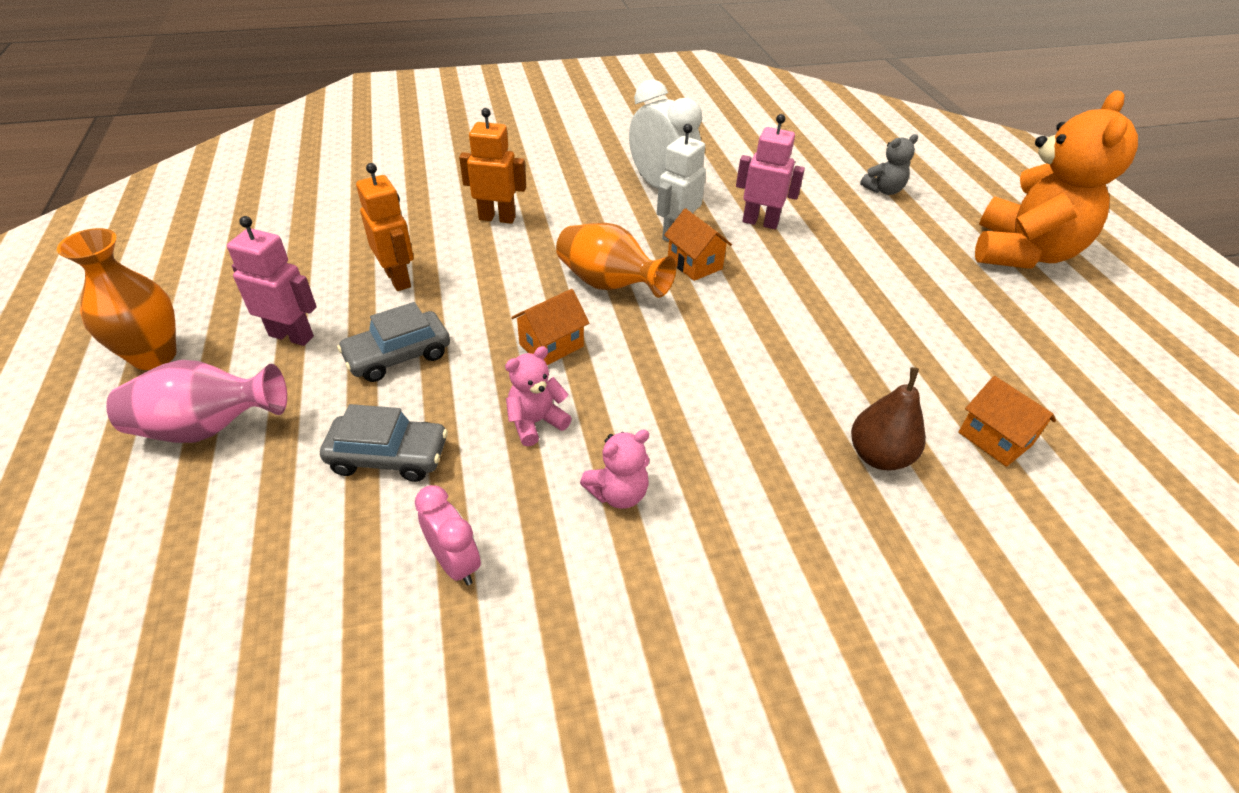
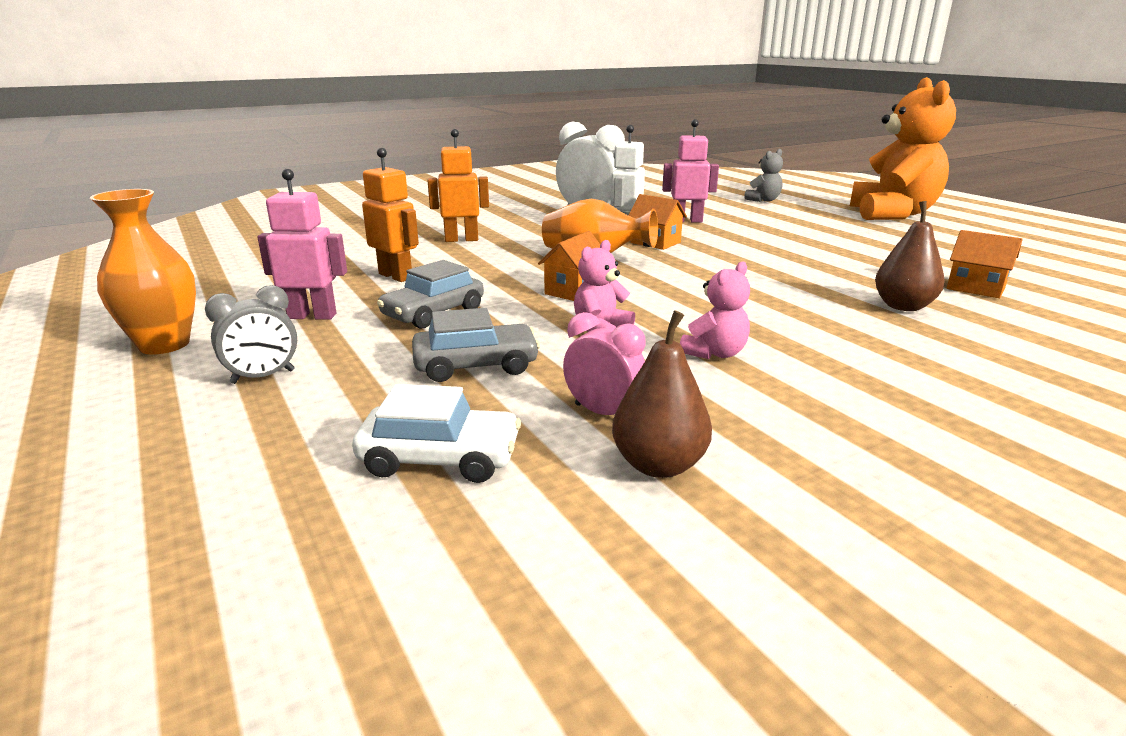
camera: 15 degrees left, 20 degrees down
pink vase [106,360,287,443] -> grey clock [205,285,297,384]
none -> white car [352,384,521,483]
none -> brown pear [612,310,712,478]

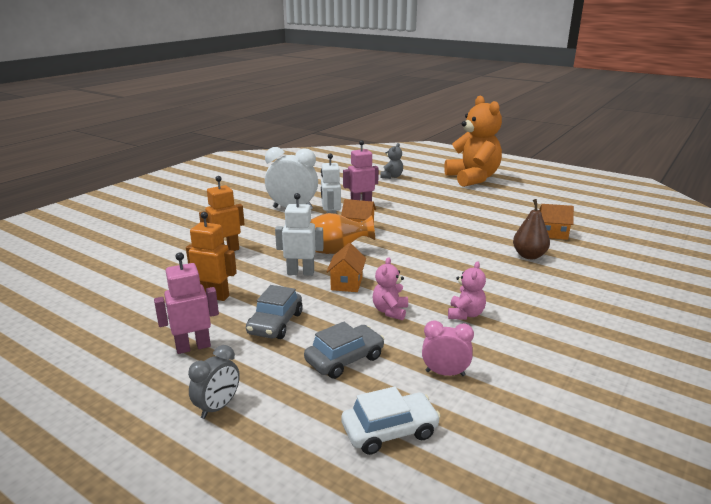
camera: 25 degrees left, 0 degrees up
orange vase [90,189,196,355] -> none
brown pear [612,310,712,478] -> none
none -> white robot [275,193,324,276]

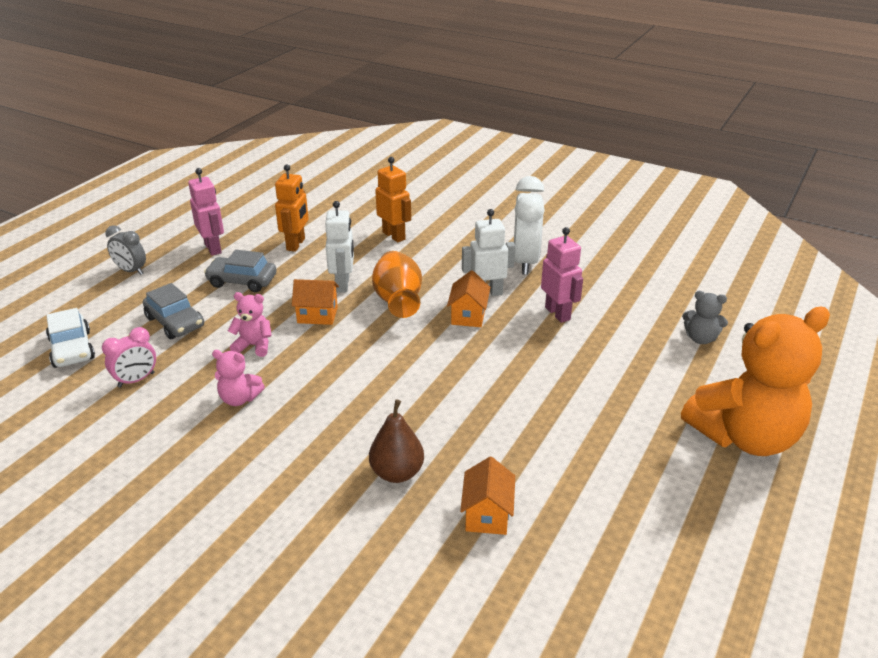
camera: 85 degrees right, 10 degrees up
pink clock [422,321,474,376] -> pink clock turned 45 degrees clockwise [102,327,156,388]

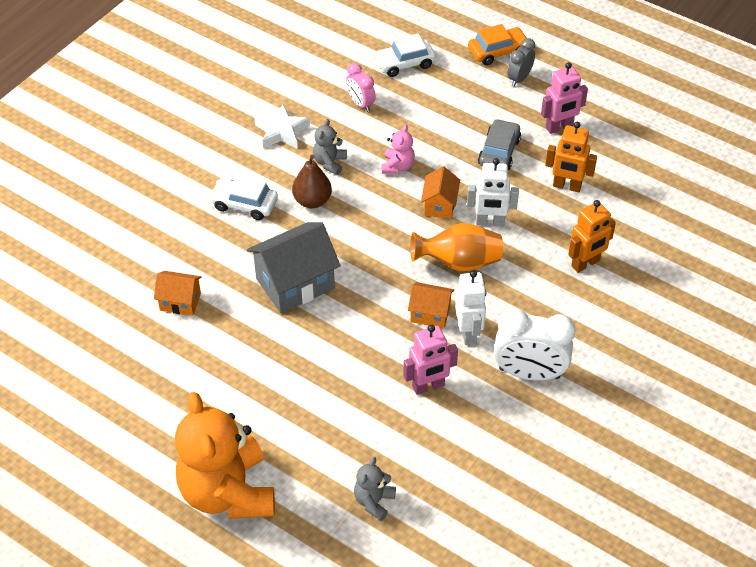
camera: 95 degrees right, 15 degrees up
grey car [143,283,204,339] -> none
pink teddy bear [212,350,265,406] -> grey teddy bear [313,119,347,175]
brown pear [369,400,424,483] -> brown pear moved to [292,155,332,208]
none -> white car [209,175,278,220]
none -> grey house [247,222,341,313]
none -> white star [254,104,310,149]
none -> orange car [468,24,527,65]

